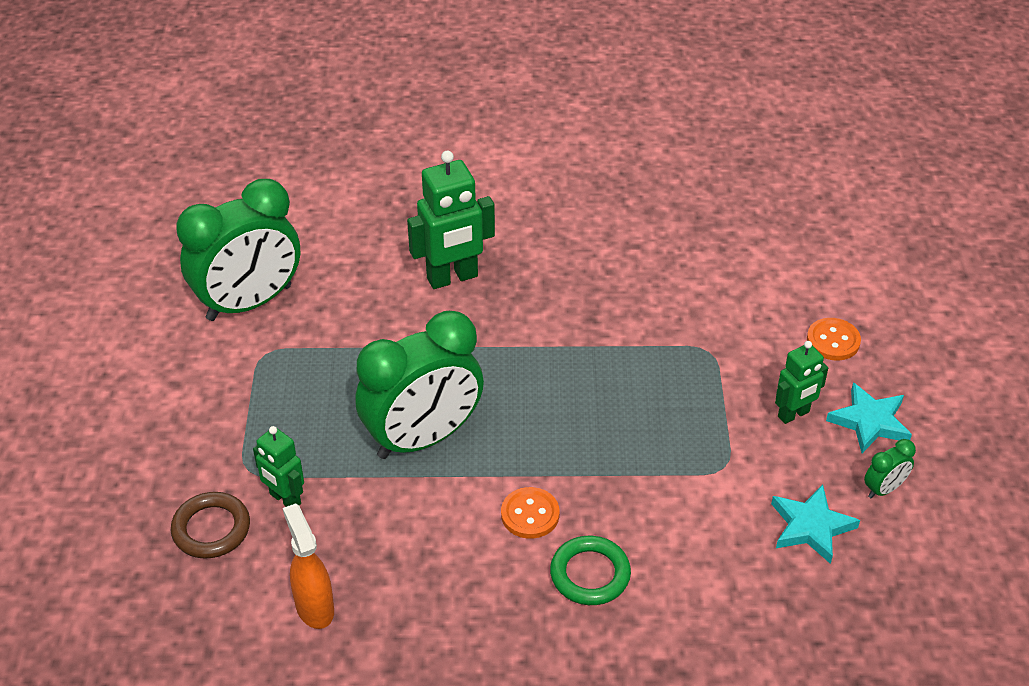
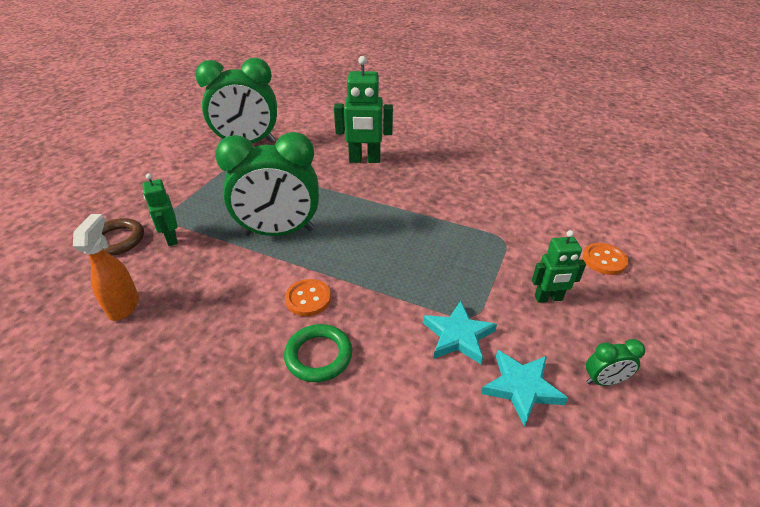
camera: 25 degrees right, 5 degrees down
turquoise star [826,383,912,453] -> turquoise star moved to [423,301,497,365]

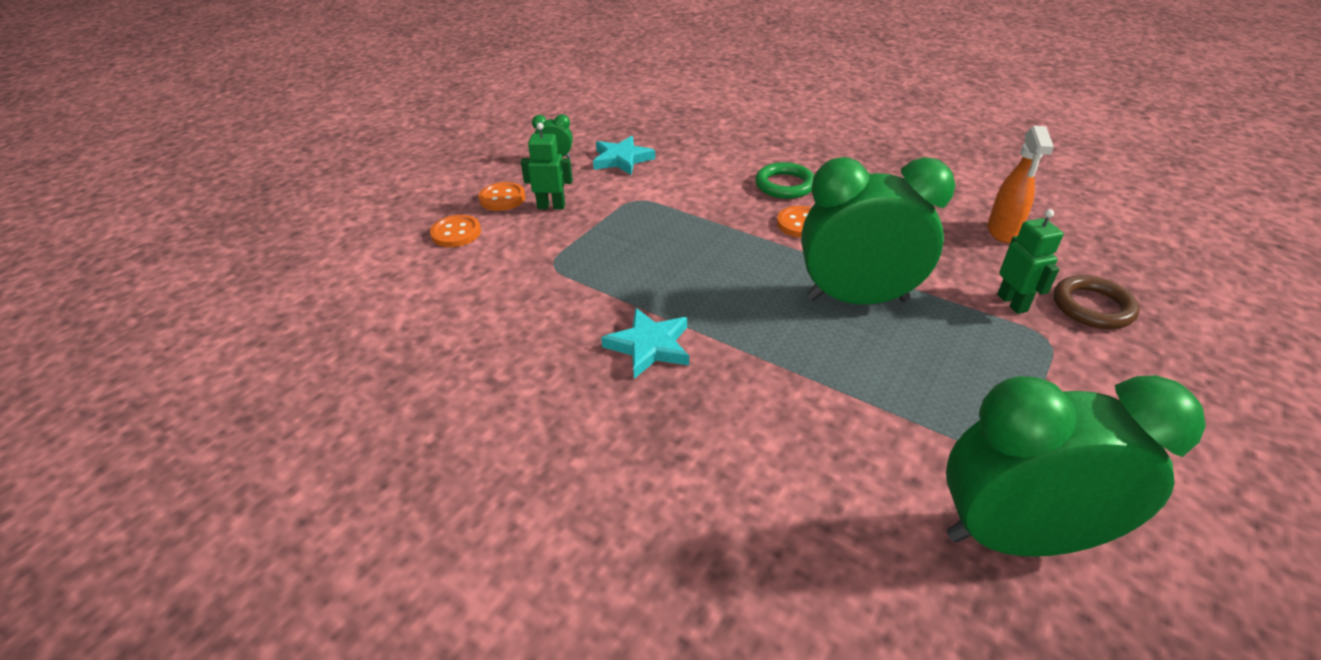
camera: 170 degrees left, 0 degrees up
green robot [334,56,393,163] -> none
turquoise star [423,301,497,365] -> turquoise star moved to [601,308,689,379]
none -> orange button [478,182,526,211]

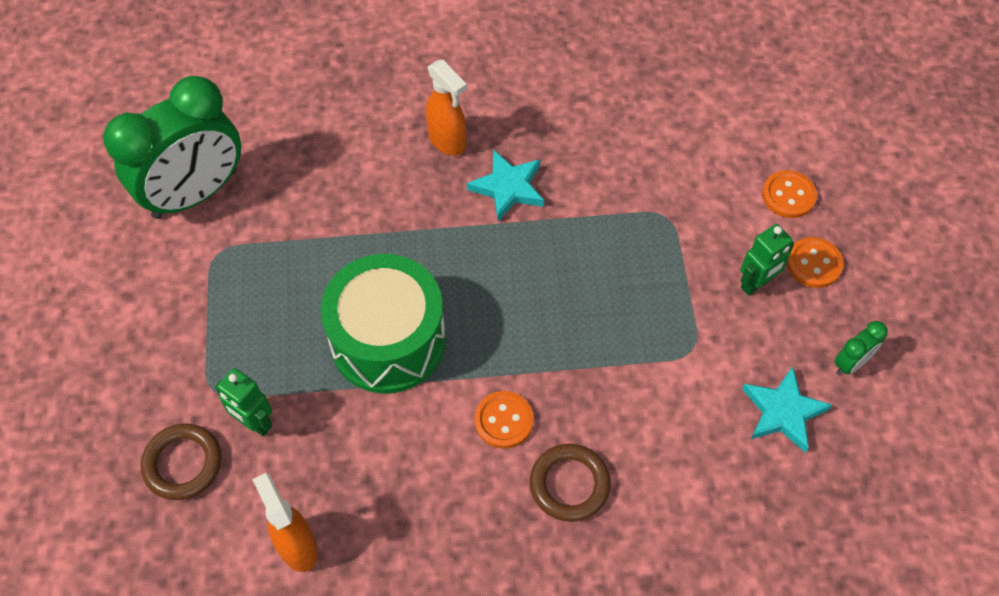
camera: 140 degrees right, 20 degrees up
green ring [755,162,814,199] -> brown ring [530,444,611,522]
green clock [801,157,955,305] -> green drum [321,254,446,393]
none -> orange spray bottle [426,60,467,156]

